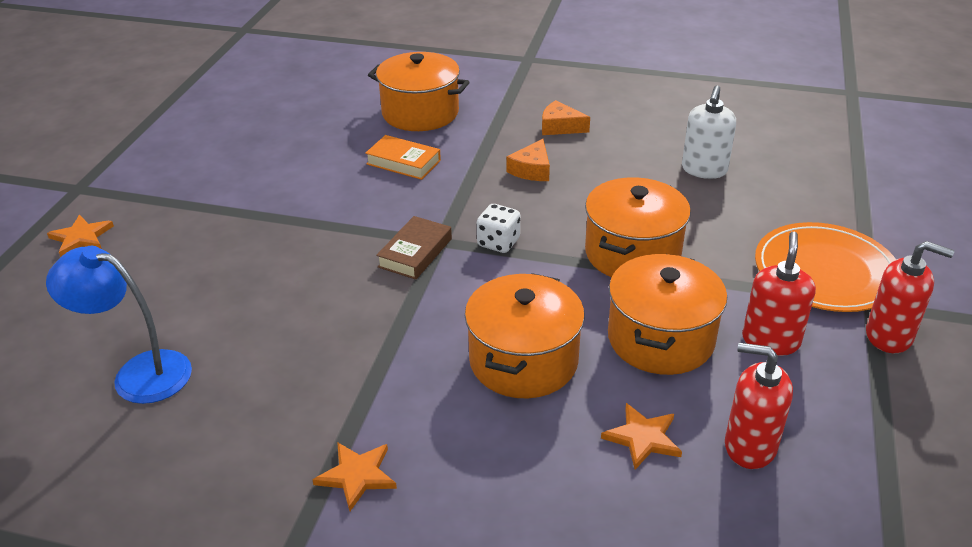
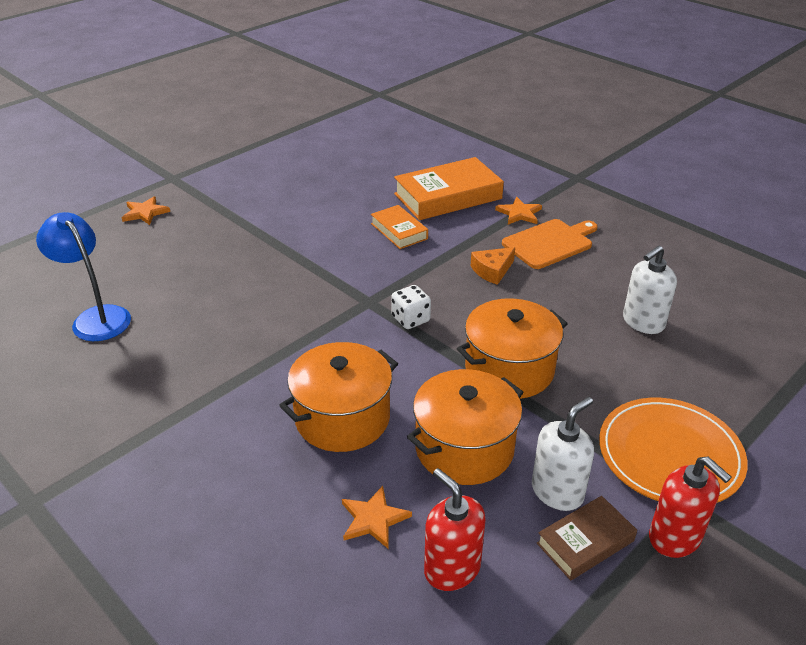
camera: 30 degrees right, 0 degrees up
orange star [313,442,397,511] -> orange star moved to [495,197,542,224]
orange pot [368,52,470,131] -> orange book [394,157,504,220]
brown book [376,216,452,280] -> brown book moved to [537,496,637,580]
orange cheese [542,100,590,135] -> orange cutting board [502,219,598,269]
red soap dispenser [742,232,816,356] -> white soap dispenser [532,397,594,511]

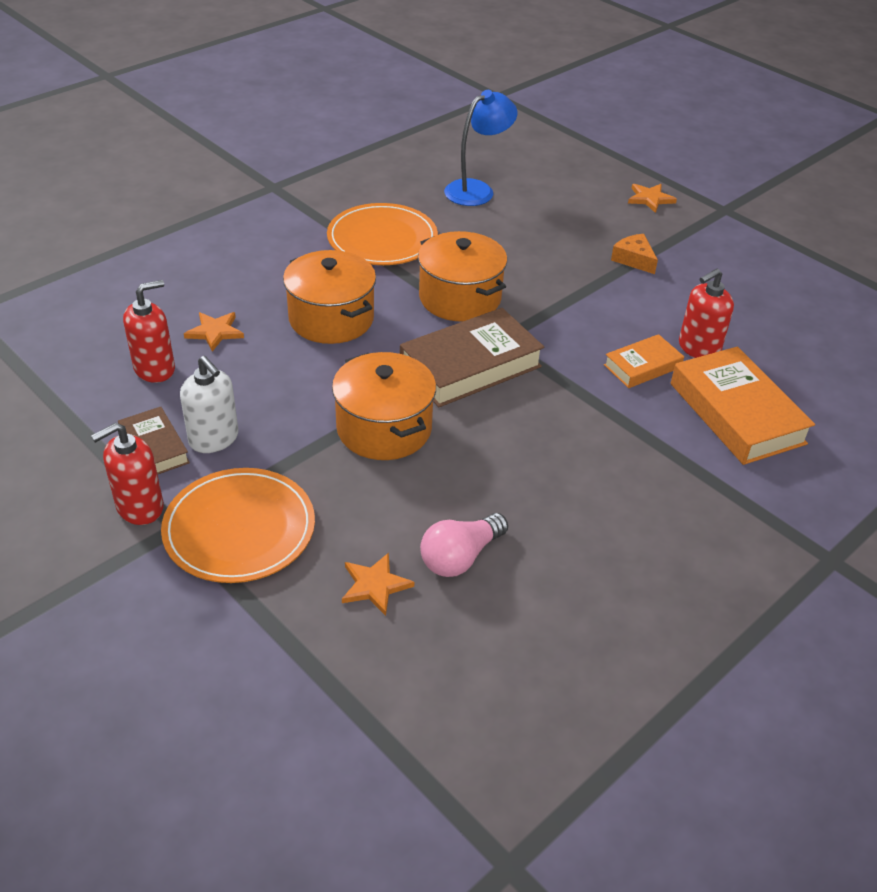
camera: 90 degrees right, 5 degrees up
white dice [391,285,431,329] -> brown book [400,308,544,407]
orange pot [407,369,524,485] -> orange pot moved to [418,231,507,322]
orange cheese [471,247,515,285] -> orange cheese moved to [611,234,658,274]
orange star [495,197,542,224] -> orange star moved to [342,553,414,616]
orange cutting board [502,219,598,269] -> none
white soap dispenser [623,245,677,334] -> pink light bulb [420,513,508,577]
none -> orange plate [327,203,438,265]
none -> red soap dispenser [679,269,734,358]

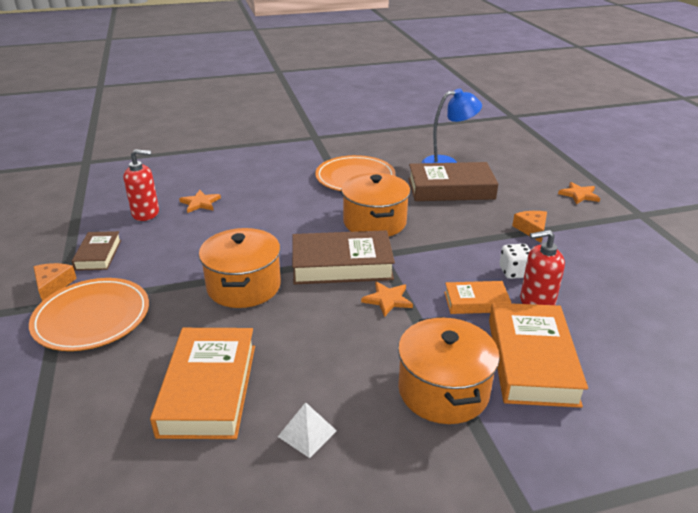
camera: 30 degrees right, 10 degrees down
red soap dispenser [91,423,164,525] -> orange cheese [33,263,77,301]
white soap dispenser [180,356,238,453] -> none
orange pot [283,250,376,344] -> orange pot moved to [398,317,500,424]
orange star [342,553,414,616] -> orange star moved to [361,281,413,317]
pink light bulb [420,513,508,577] -> orange book [150,328,255,439]
none -> white pyramid [278,402,337,458]
none -> brown book [408,162,498,201]
none -> white dice [499,244,530,279]

